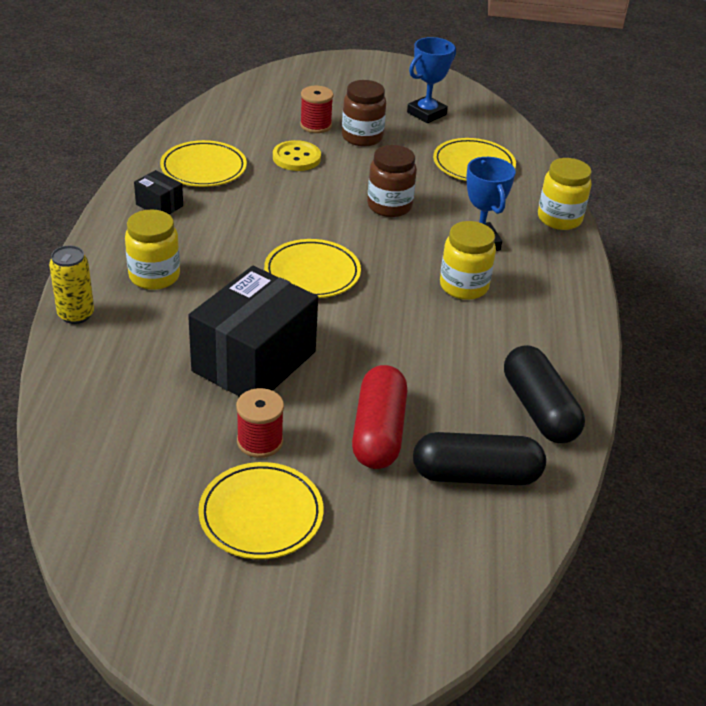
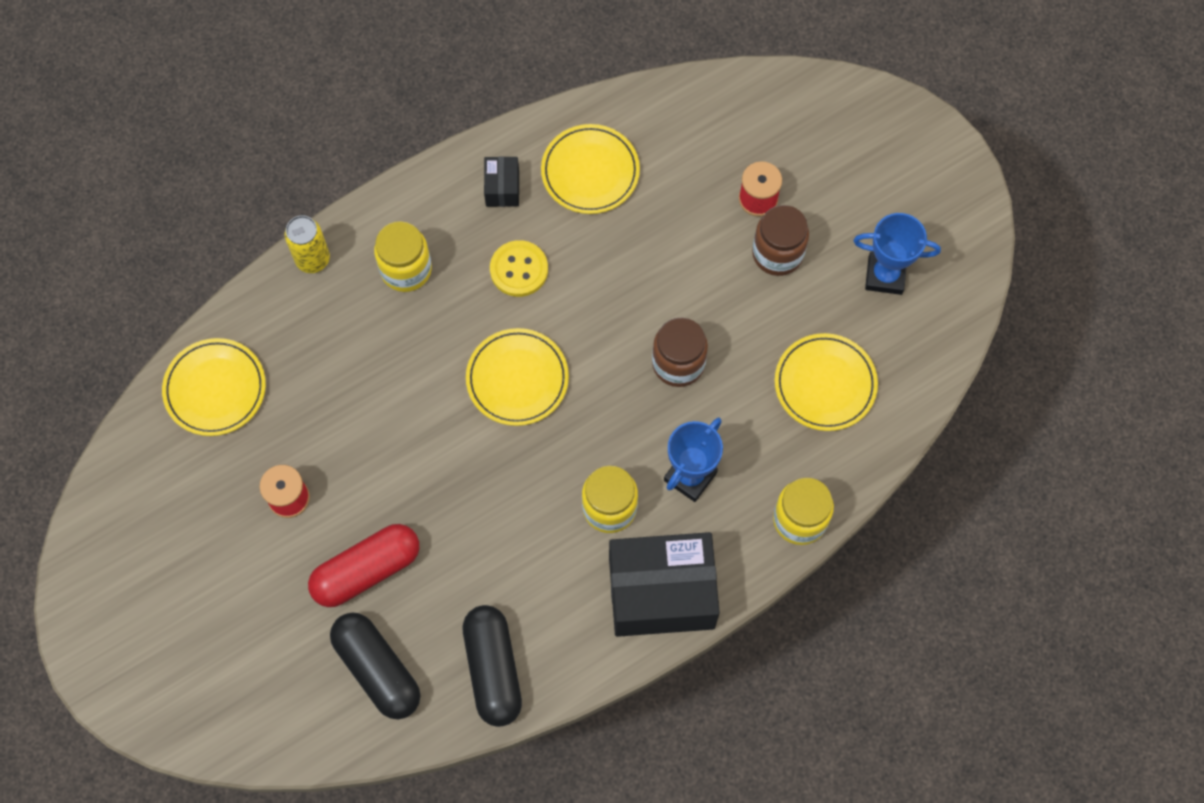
camera: 55 degrees right, 30 degrees up
black box [188,266,318,397] -> black box moved to [609,532,720,637]
yellow plate [198,462,324,559] -> yellow plate moved to [162,338,266,436]
yellow button [273,140,321,171] -> yellow button moved to [490,240,548,297]
black capsule [504,345,585,443] -> black capsule turned 45 degrees counterclockwise [463,605,522,727]

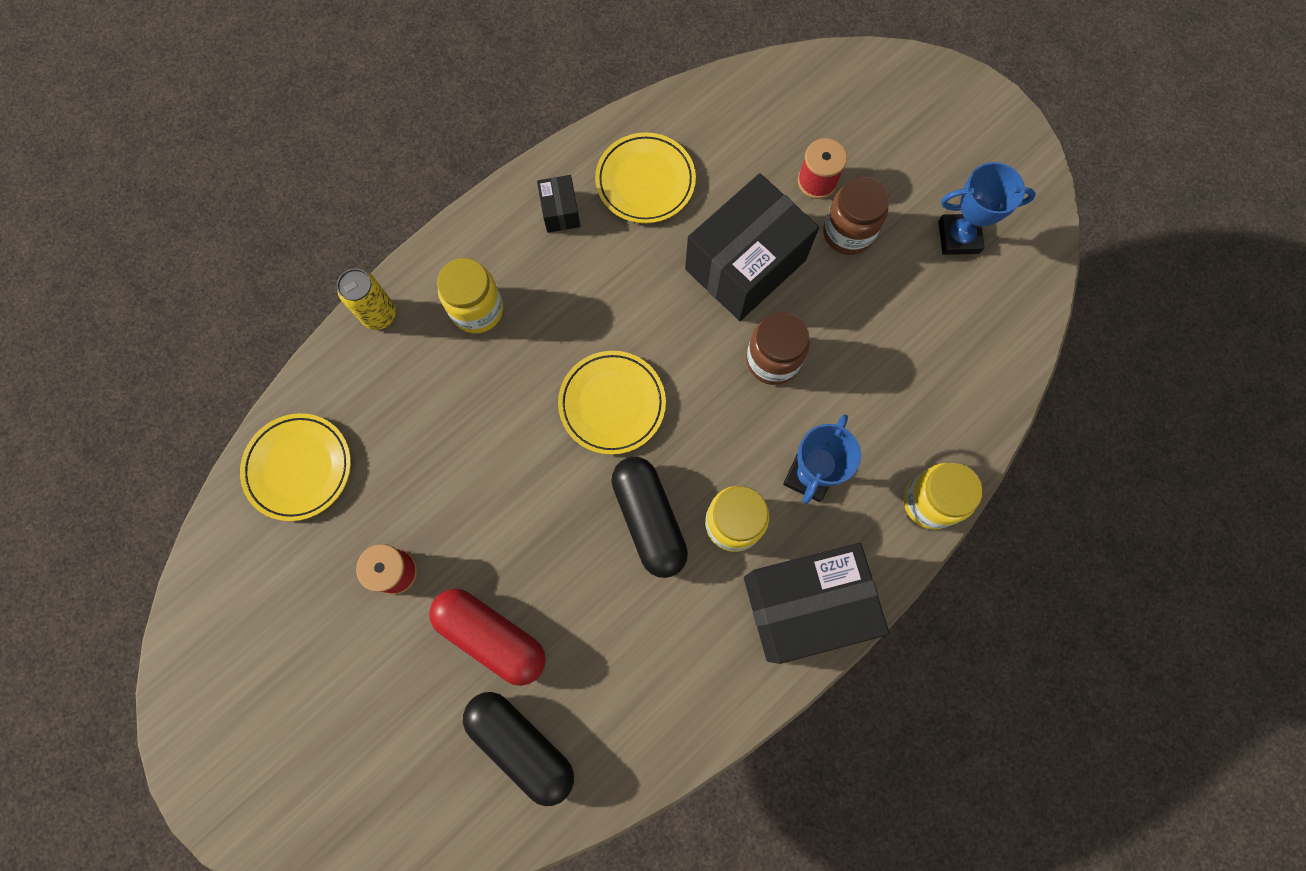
camera: 10 degrees left, 5 degrees up
red capsule [308,524,419,607] -> red capsule turned 75 degrees clockwise [429,589,546,686]
black capsule [463,605,522,727] -> black capsule moved to [611,457,688,578]
yellow button [490,240,548,297] -> none
yellow plate [775,333,878,431] -> none
none -> black box [685,173,819,321]

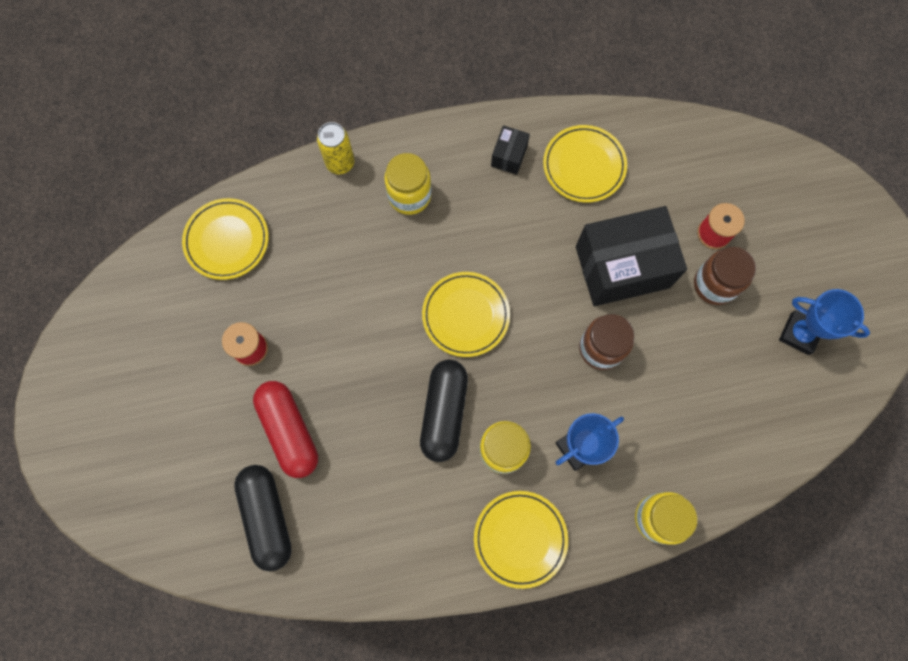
camera: 30 degrees right, 0 degrees up
black box [744,543,889,664] -> yellow plate [474,491,568,589]

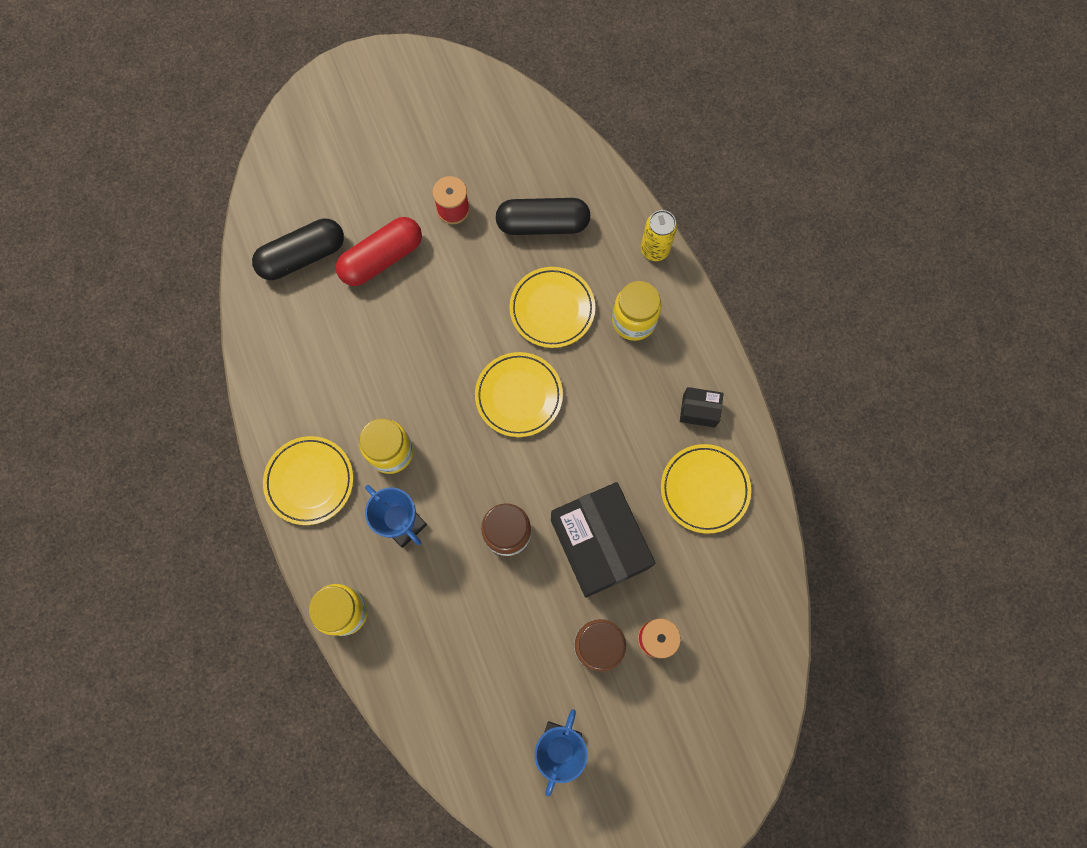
camera: 80 degrees right, 0 degrees up
yellow plate [182,198,269,280] -> yellow plate moved to [509,267,595,348]
black capsule [420,360,468,462] -> black capsule moved to [496,198,591,235]

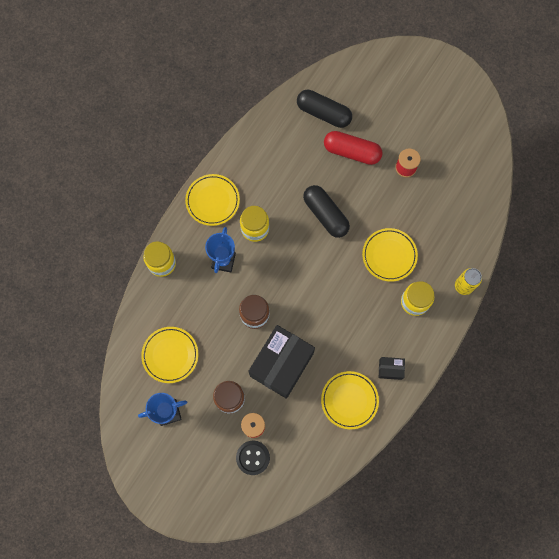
camera: 55 degrees right, 0 degrees up
yellow plate [475,352,563,437] -> yellow plate moved to [141,327,198,383]
black capsule [496,198,591,235] -> black capsule moved to [303,185,350,238]
black box [680,387,724,428] -> black box turned 60 degrees counterclockwise [379,357,405,380]
none -> black button [236,441,270,475]

